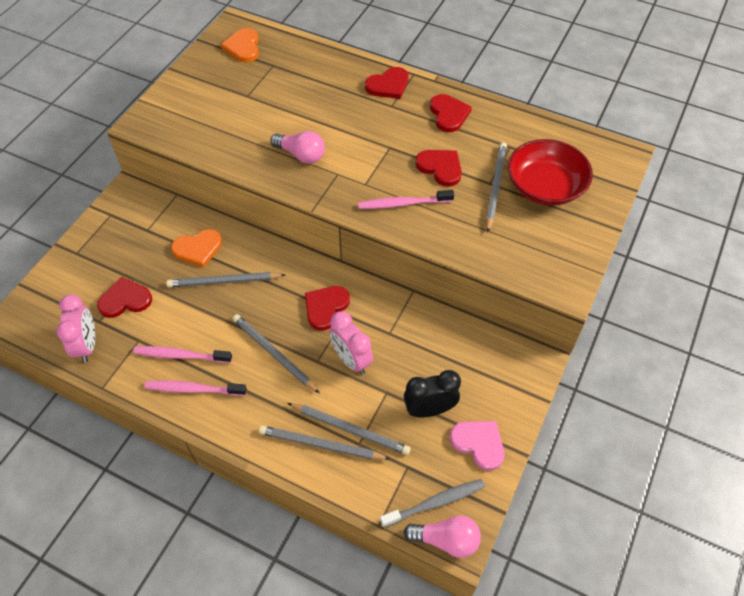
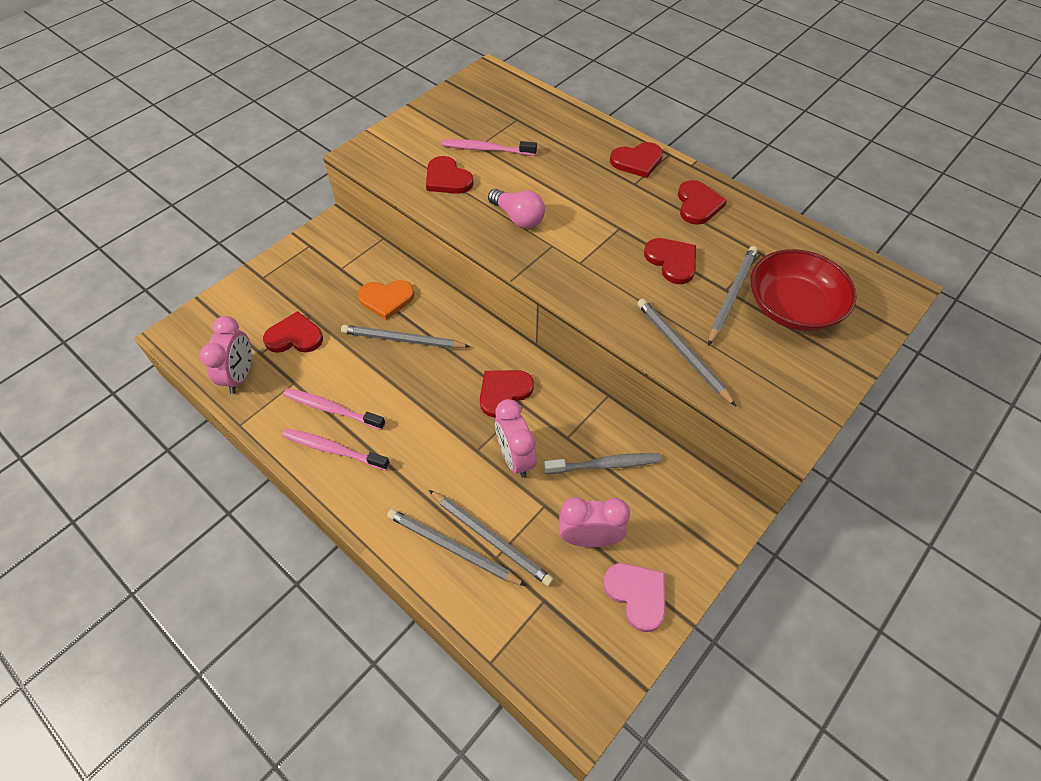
camera: 15 degrees right, 0 degrees up
orange heart [221,28,259,62] -> none
grey pencil [233,314,320,393] -> grey pencil moved to [637,299,736,406]
pink toothbrush [358,190,454,209] -> pink toothbrush moved to [441,139,537,156]
grey toothbrush [380,479,485,528] -> grey toothbrush moved to [544,453,661,474]
black clock [404,370,461,417] -> pink clock [559,497,630,547]
pink light bulb [404,515,481,558] -> none
none -> red heart [426,156,474,194]

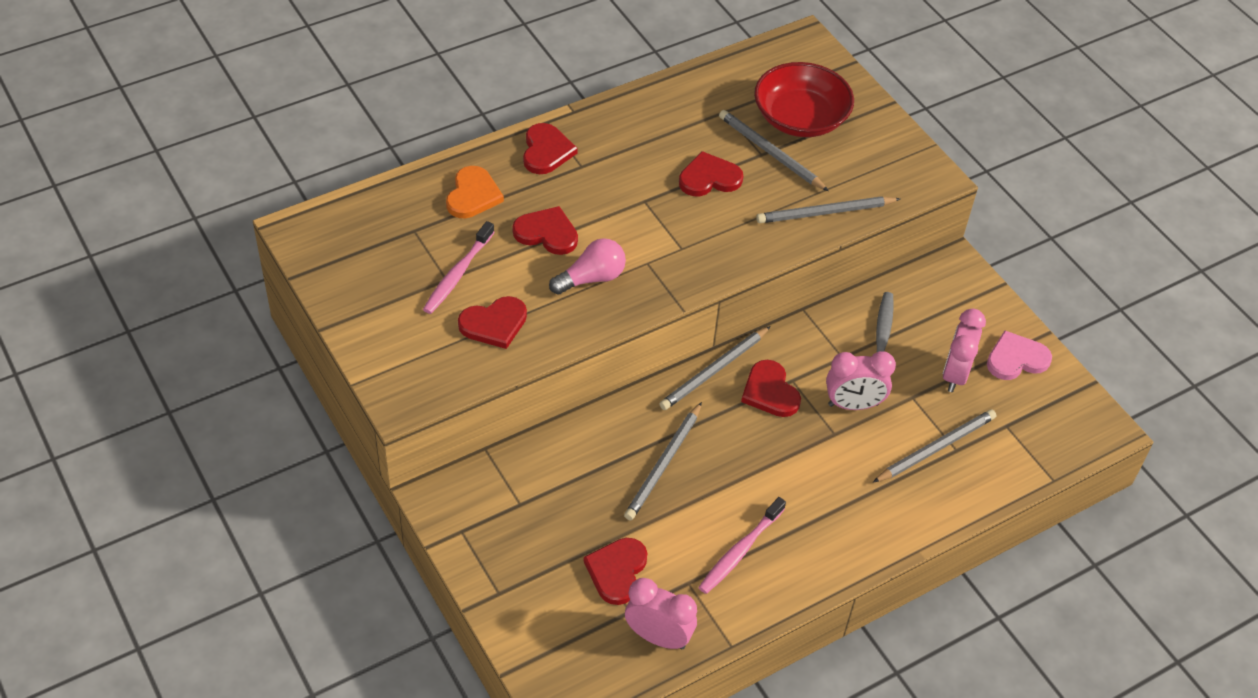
camera: 75 degrees left, 5 degrees down
pink toothbrush [282,428,390,470] -> none
orange heart [358,280,415,320] -> orange heart moved to [446,166,504,218]
grey pencil [387,509,526,586] -> grey pencil moved to [659,326,771,410]
red heart [678,180,727,225] -> red heart moved to [512,206,578,255]

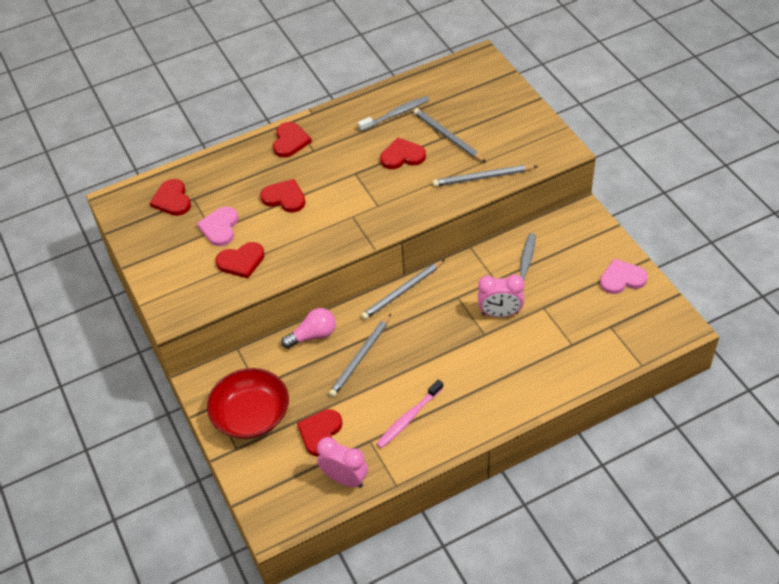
camera: 10 degrees right, 0 degrees up
pink toothbrush [423,221,495,314] -> pink heart [197,207,238,246]
orange heart [446,166,504,218] -> none
pink light bulb [549,238,626,295] -> pink light bulb moved to [281,308,336,349]
red heart [741,360,801,417] -> red heart moved to [150,179,191,216]
red bowl [754,62,854,137] -> red bowl moved to [207,368,289,439]
grey pencil [873,409,996,482] -> none
pink clock [942,308,986,392] -> none
none -> grey toothbrush [358,96,430,132]

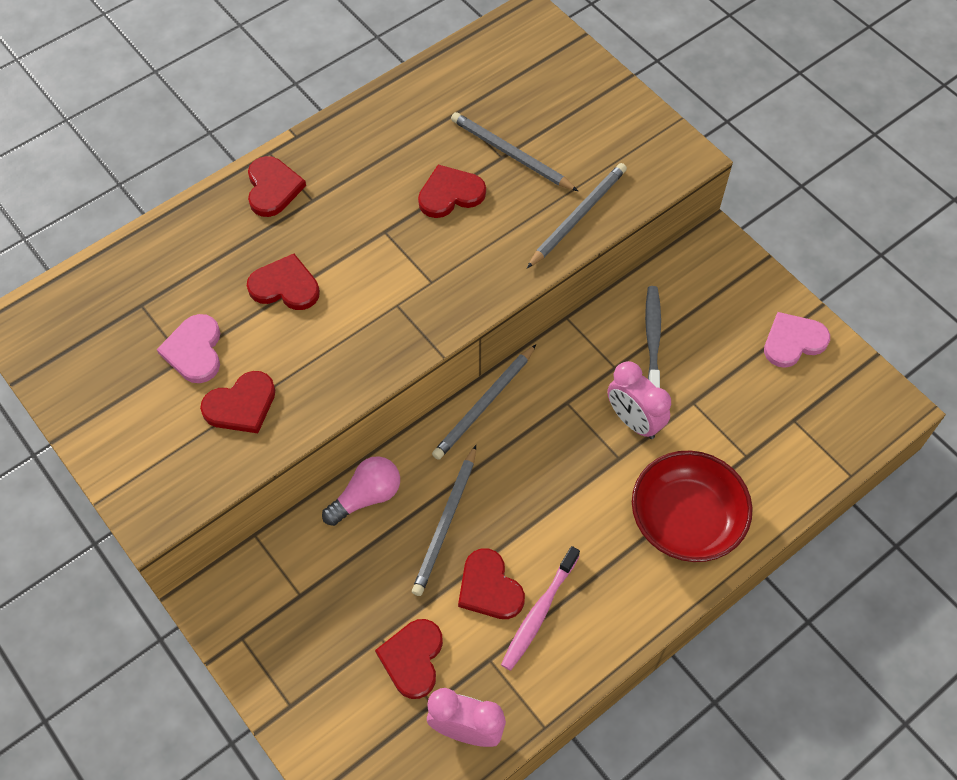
camera: 15 degrees left, 10 degrees up
red heart [150,179,191,216] -> red heart moved to [458,548,525,619]
red bowl [207,368,289,439] -> red bowl moved to [632,450,753,562]
grey toothbrush [358,96,430,132] -> none
grey pencil [432,165,538,187] -> grey pencil turned 150 degrees clockwise [527,163,627,268]
pink clock [478,275,524,317] -> pink clock turned 60 degrees clockwise [607,361,671,439]

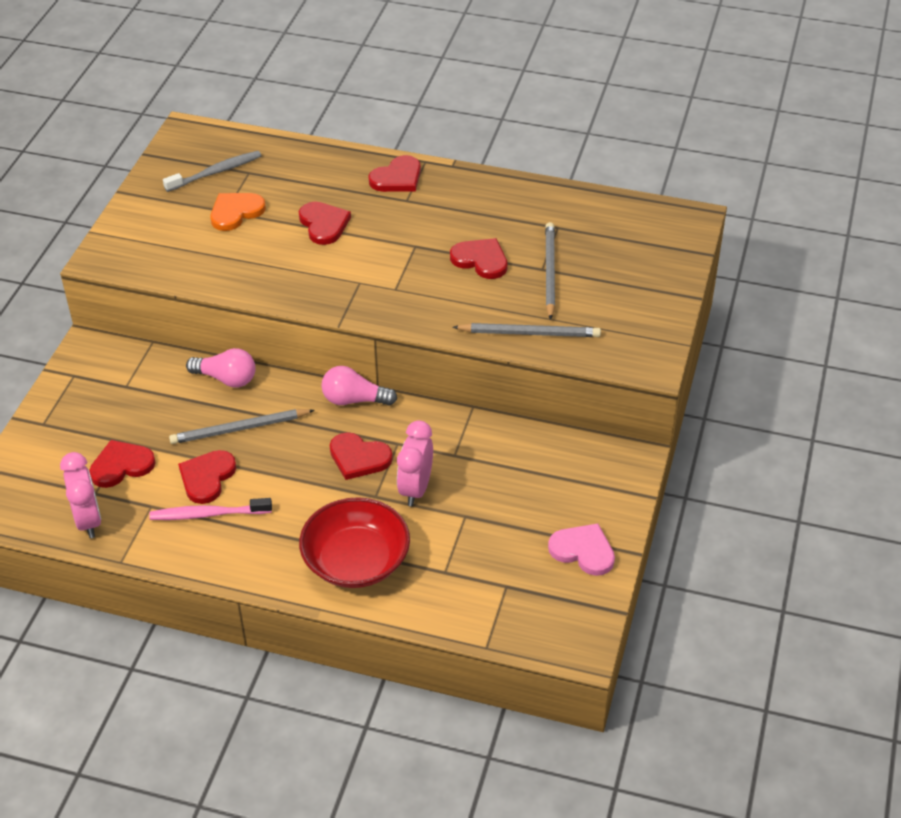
camera: 55 degrees right, 15 degrees down
pink heart [157,314,220,383] -> orange heart [210,193,266,231]
red heart [200,371,275,433] -> red heart moved to [330,432,393,480]
grey pencil [432,345,536,460] -> pink light bulb [321,366,397,406]
grey toothbrush [645,286,661,388] -> grey toothbrush moved to [163,151,261,192]

